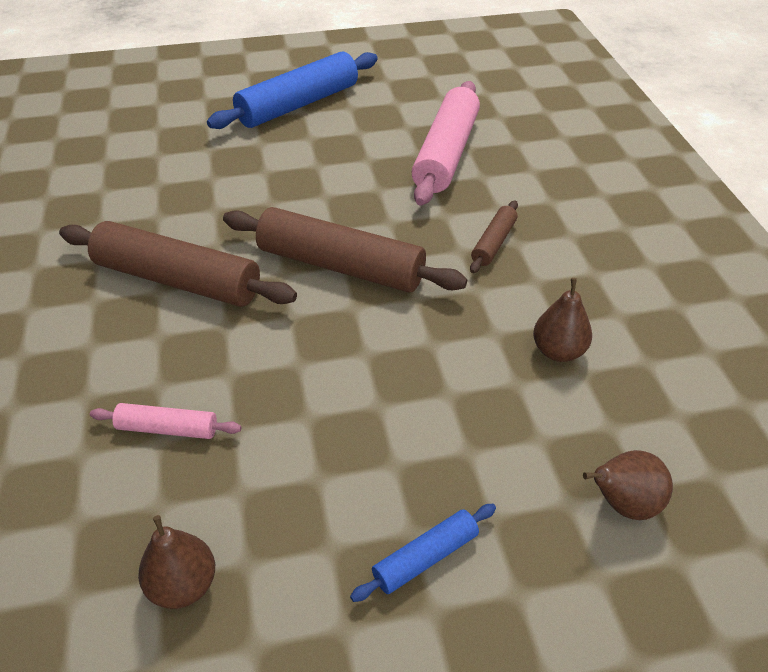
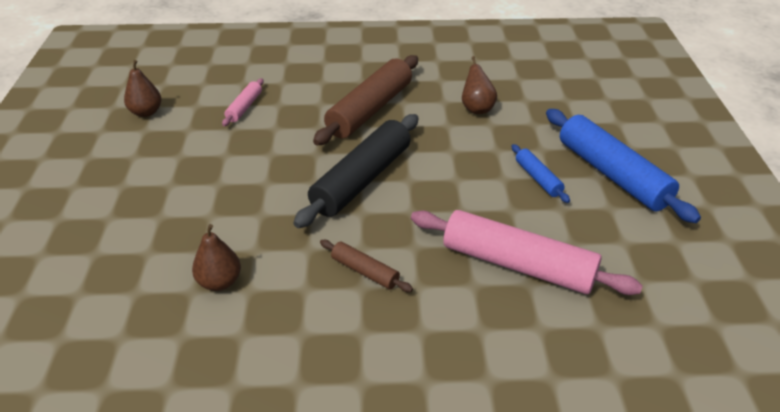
camera: 100 degrees right, 5 degrees down
brown rolling pin [223,207,467,292] -> black rolling pin [293,114,418,228]
blue rolling pin [350,504,496,602] -> blue rolling pin moved to [511,144,570,203]
brown pear [583,450,673,520] -> brown pear moved to [462,56,497,114]

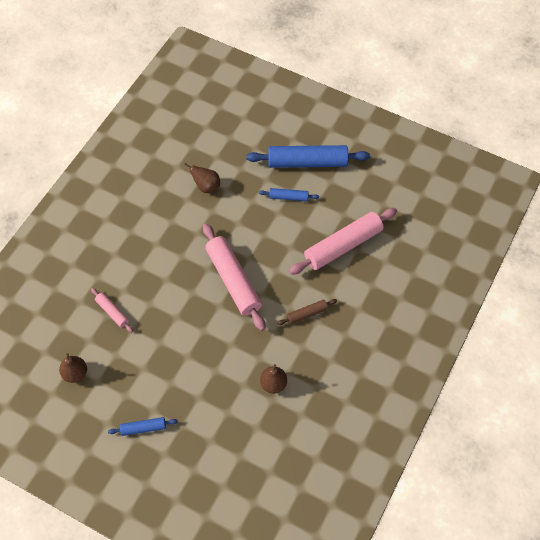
camera: 60 degrees left, 20 degrees up
black rolling pin [293,114,418,228] -> pink rolling pin [203,223,266,331]
brown rolling pin [313,55,418,146] -> none
none -> blue rolling pin [108,417,178,436]

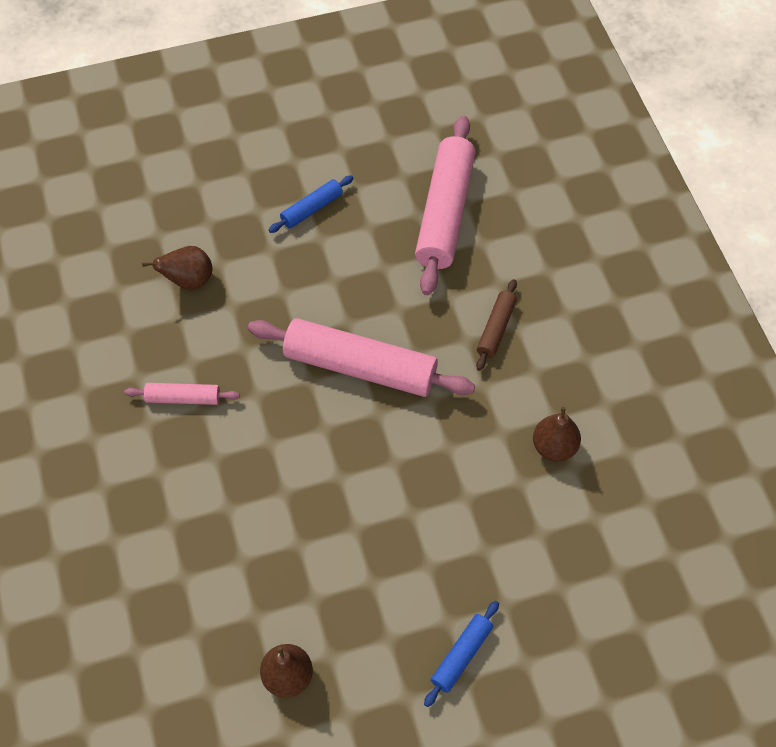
camera: 45 degrees left, 0 degrees up
pink rolling pin [91,288,133,333] -> pink rolling pin moved to [124,383,240,405]
blue rolling pin [246,145,370,168] -> none

